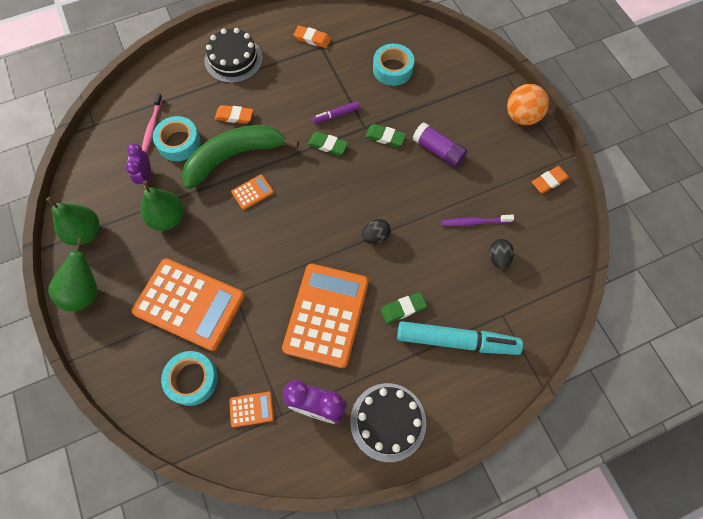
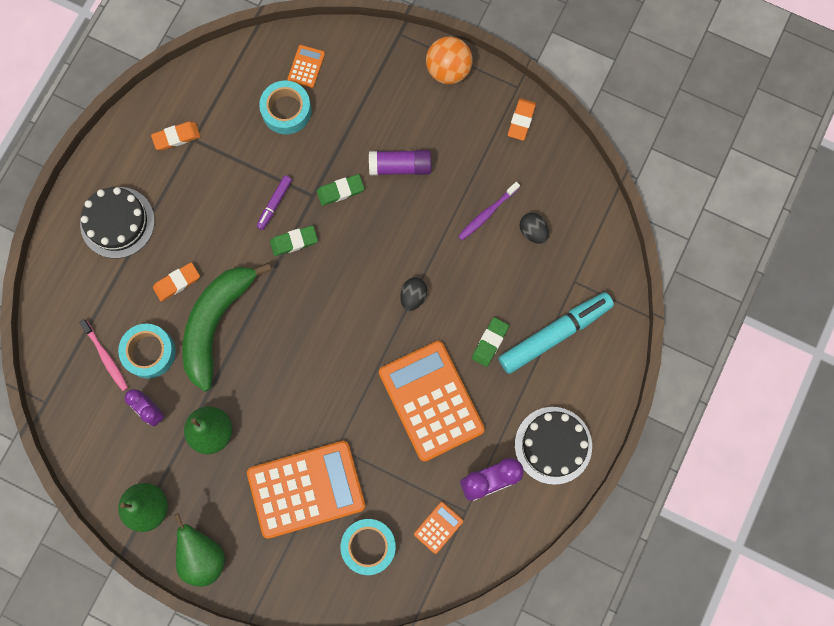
camera: 40 degrees left, 10 degrees up
orange calculator [231,174,274,210] -> orange calculator moved to [288,45,325,88]

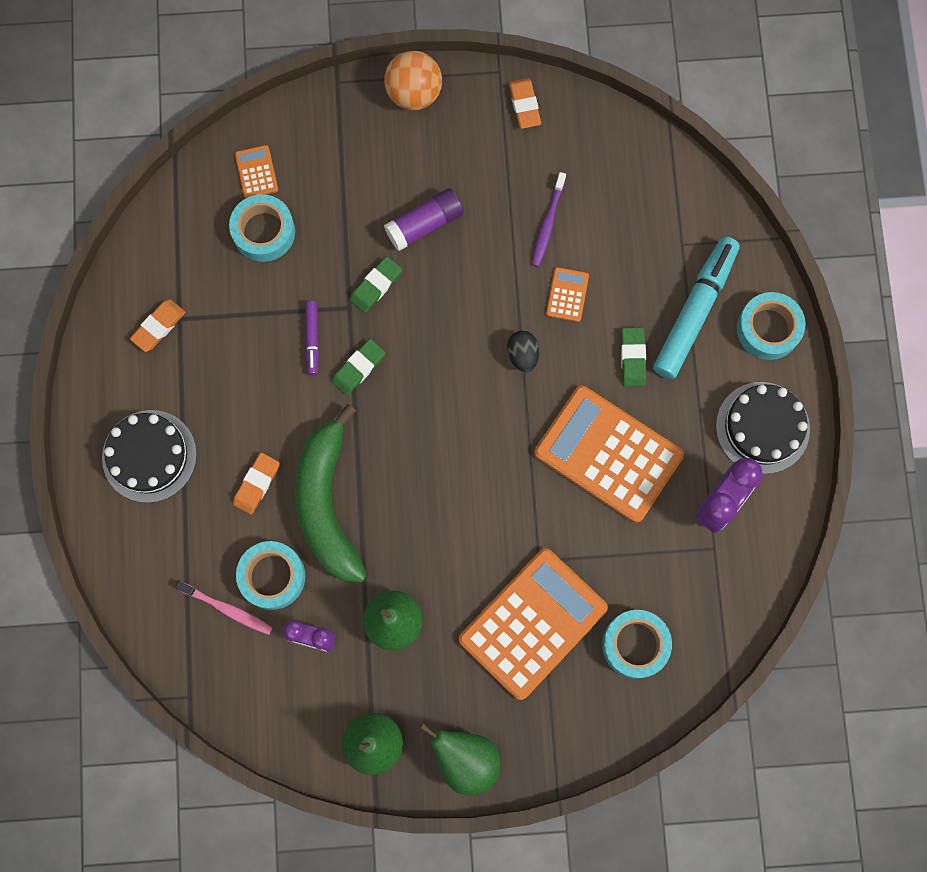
camera: 30 degrees left, 0 degrees up
orange calculator [414,502,463,554] -> orange calculator moved to [546,267,589,322]
black egg [519,213,549,244] -> none
none -> turquoise tape [737,292,805,360]

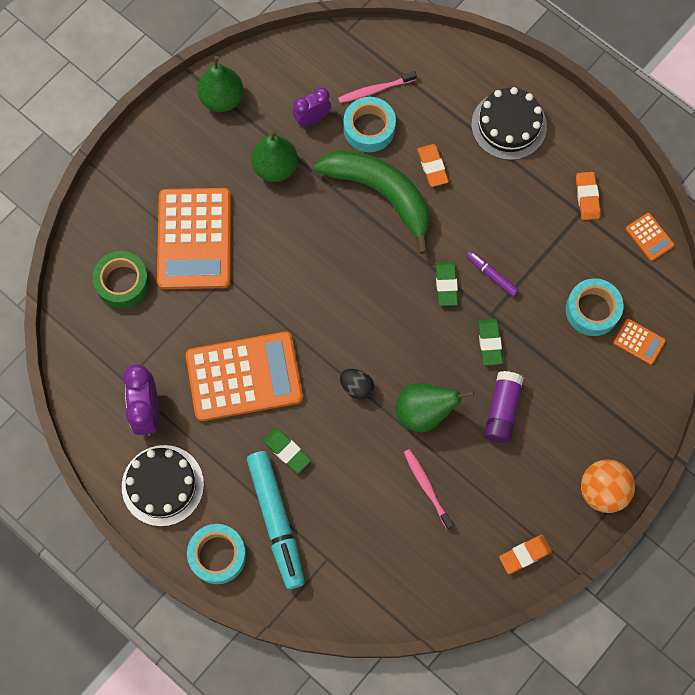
camera: 135 degrees right, 5 degrees down
green pear [419,723,500,795] -> green pear moved to [396,383,474,432]
orange eraser [509,78,541,129] -> orange eraser turned 60 degrees counterclockwise [499,535,552,574]
purple toothbrush [532,172,566,267] -> pink toothbrush [404,449,453,529]
orange calculator [546,267,589,322] -> orange calculator moved to [626,213,674,261]
turquoise tape [602,610,672,679] -> green tape [92,251,150,308]

